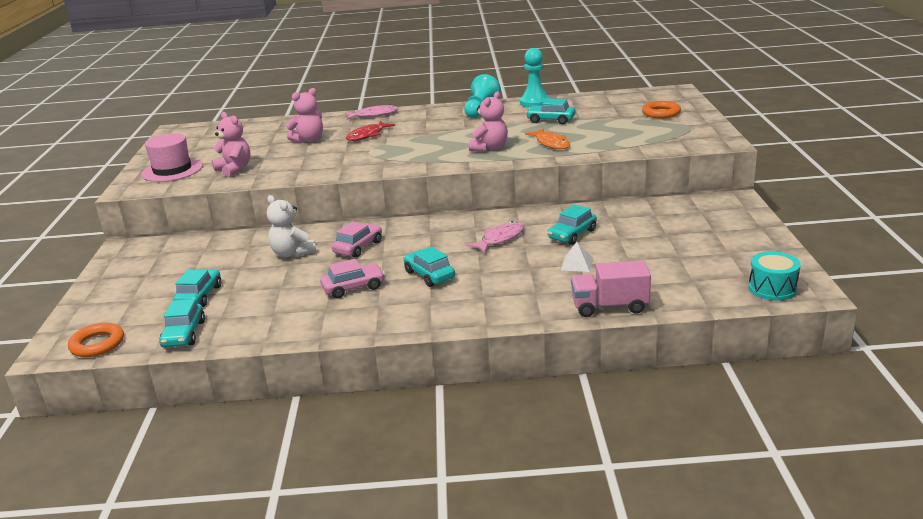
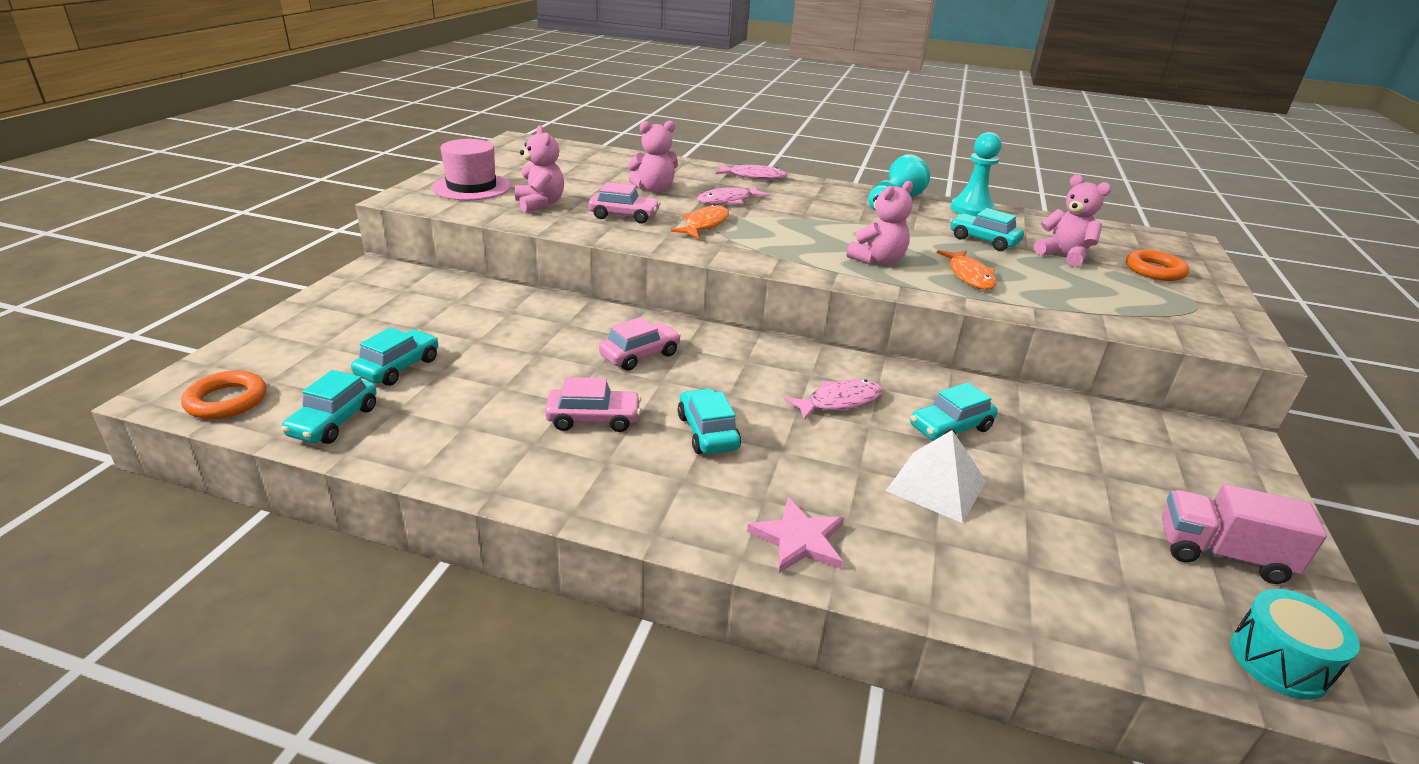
camera: 15 degrees right, 5 degrees up
white teddy bear [267,195,316,257] -> none
red fish [346,121,395,141] -> pink fish [697,186,770,205]
white pyramid [561,242,593,272] -> white pyramid [886,430,986,523], size x1.65
pink truck [571,260,651,317] -> pink truck moved to [1162,484,1327,584]
none -> pink car [589,182,660,224]
none -> orange fish [671,204,729,239]
none -> pink star [747,497,844,573]
none -> pink teddy bear [1034,175,1111,267]

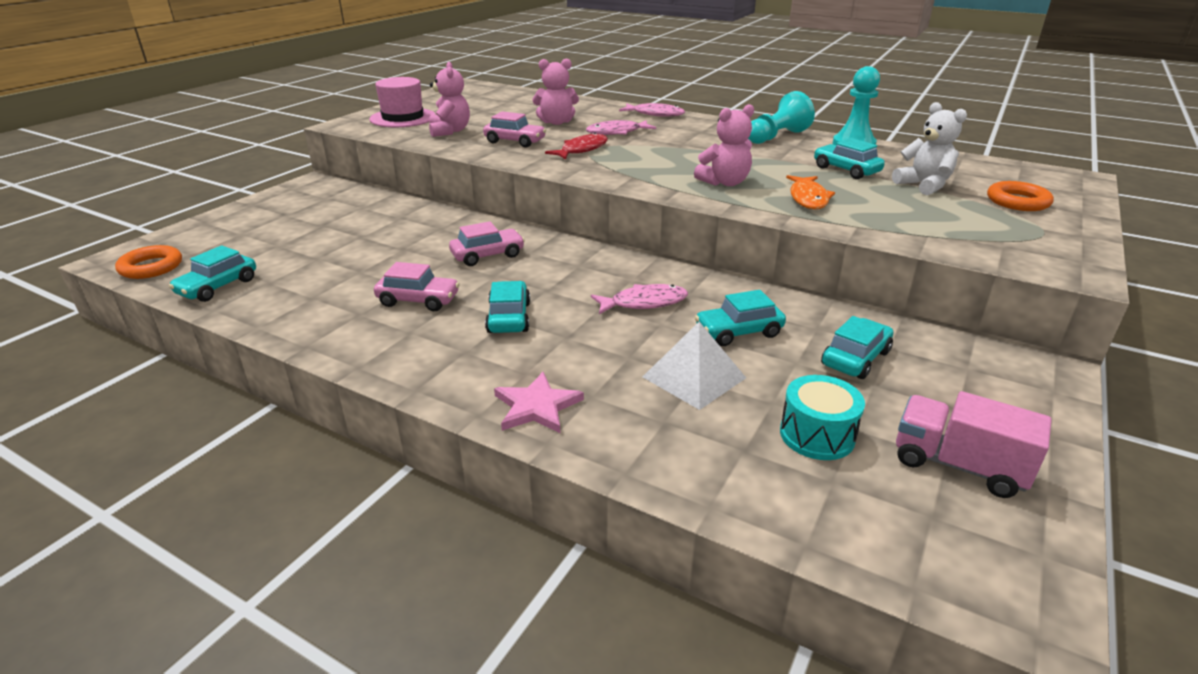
camera: 15 degrees right, 0 degrees up
turquoise car [351,327,438,386] -> turquoise car moved to [821,316,893,379]
orange fish [671,204,729,239] -> red fish [545,133,608,160]
pink teddy bear [1034,175,1111,267] -> white teddy bear [892,102,967,195]
turquoise drum [1230,589,1360,700] -> turquoise drum moved to [780,375,865,460]

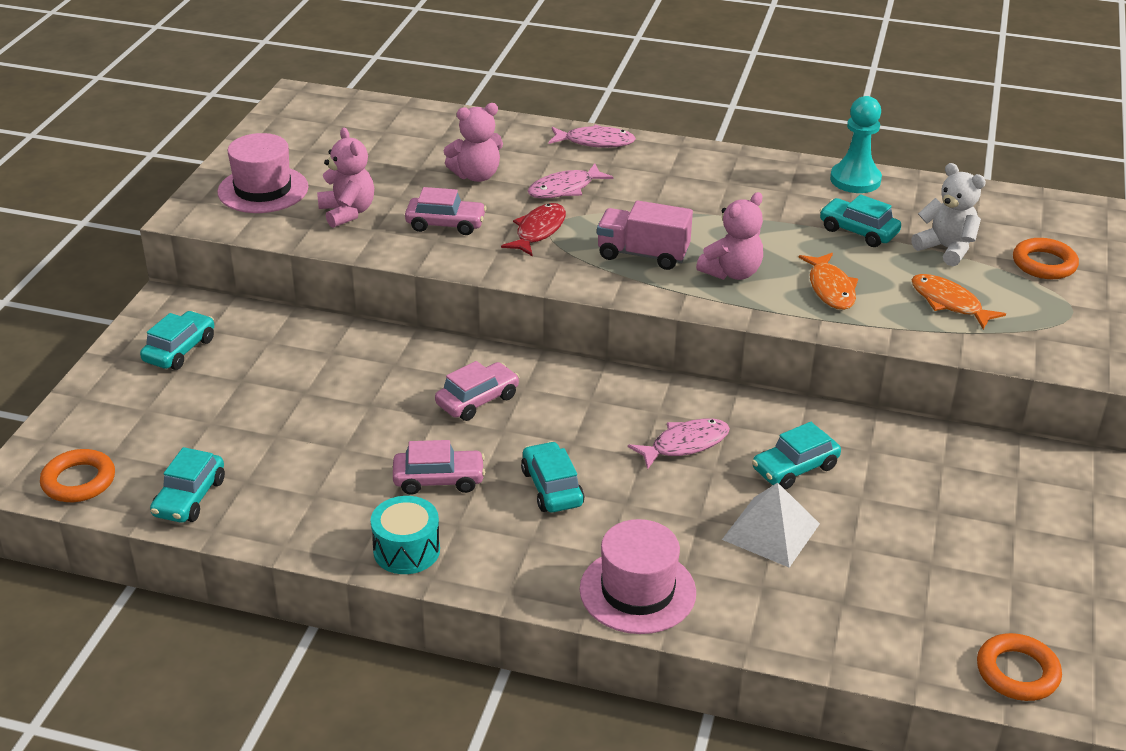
camera: 15 degrees left, 5 degrees up
pink star [494,372,584,433] -> pink hat [579,519,696,634]
turquoise pawn [748,91,815,144] -> none
turquoise drum [780,375,865,460] -> turquoise drum moved to [371,496,440,574]
turquoise car [821,316,893,379] -> turquoise car moved to [140,311,214,370]
pink truck [896,391,1052,498] -> pink truck moved to [597,200,693,270]
none -> orange fish [911,274,1006,329]
none -> orange ring [977,633,1062,701]

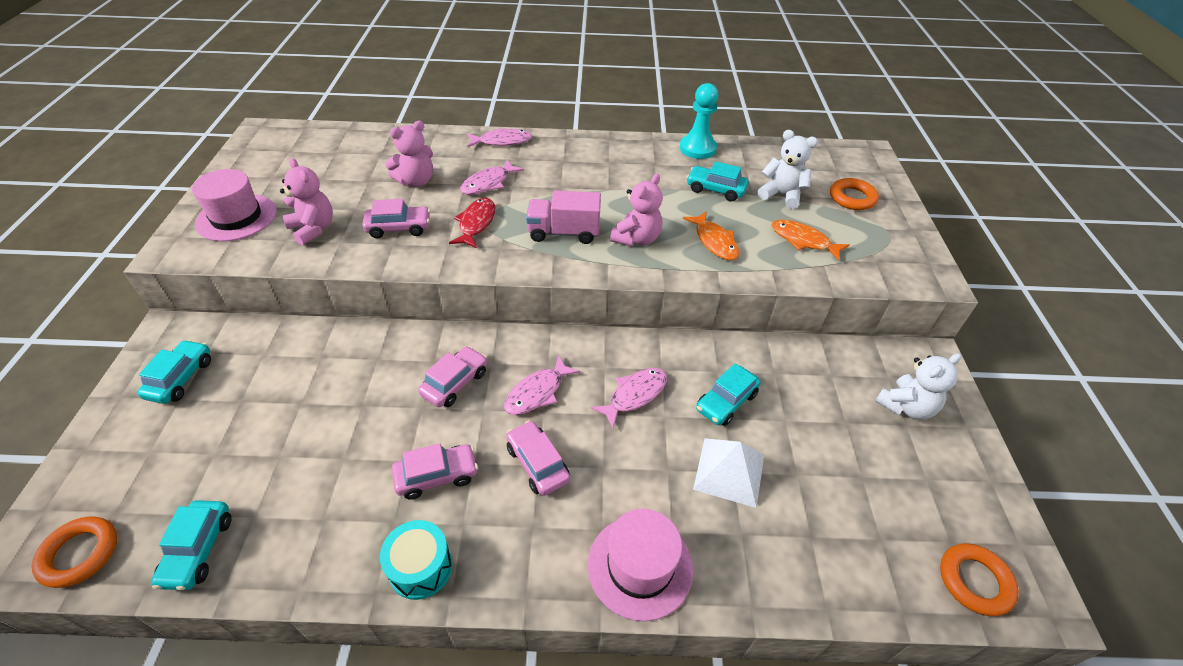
camera: 15 degrees left, 10 degrees up
turquoise car [521,441,584,512] -> pink car [506,420,570,496]
none -> pink fish [504,355,581,415]
none -> white teddy bear [875,353,961,420]

